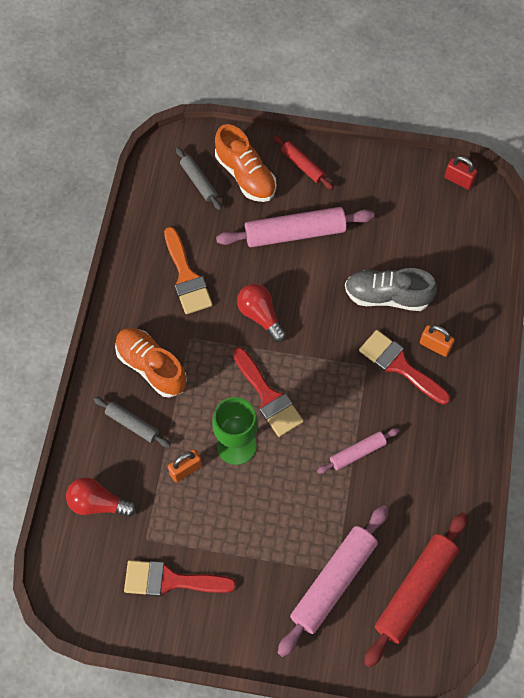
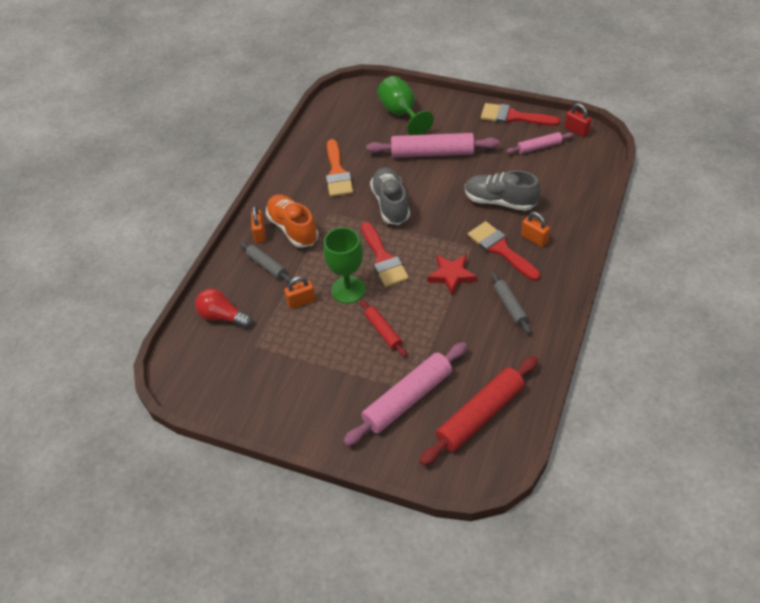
camera: 15 degrees right, 15 degrees down
red brush [124,560,236,596] -> red brush moved to [481,103,560,126]
grey rolling pin [176,147,222,210] -> grey rolling pin moved to [491,272,531,334]
orange shoe [215,124,276,202] -> green goblet [377,76,434,135]
red light bulb [237,284,286,342] -> grey shoe [370,167,410,225]
red rolling pin [274,135,334,190] -> red rolling pin moved to [360,300,407,357]
pink rolling pin [317,428,399,474] -> pink rolling pin moved to [506,132,573,154]
none -> orange padlock [251,206,266,243]
none -> red star [427,255,477,296]

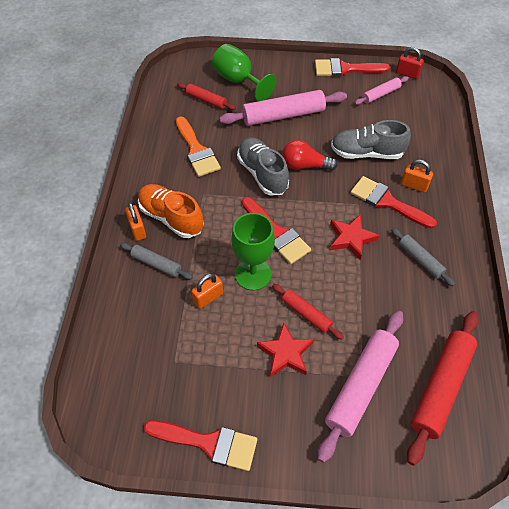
camera: 20 degrees left, 5 degrees up
red light bulb [195,288,252,328] -> red light bulb moved to [282,140,338,171]
none -> red brush [144,420,257,471]
none -> red rolling pin [177,83,236,110]
none -> red star [257,323,314,377]

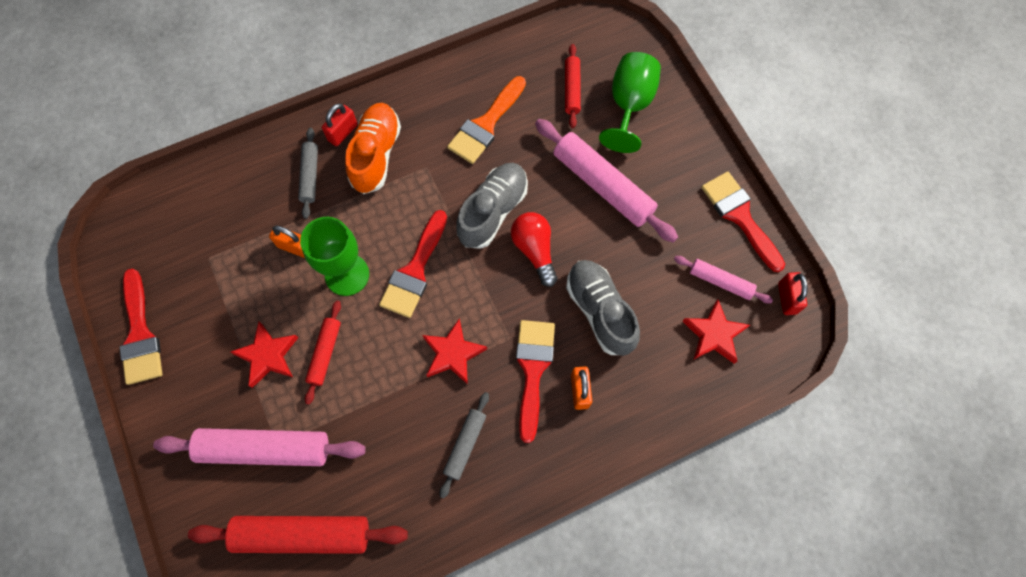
camera: 60 degrees right, 15 degrees up
orange padlock [125,203,146,241] -> red padlock [322,103,358,146]
none -> red star [682,300,750,364]

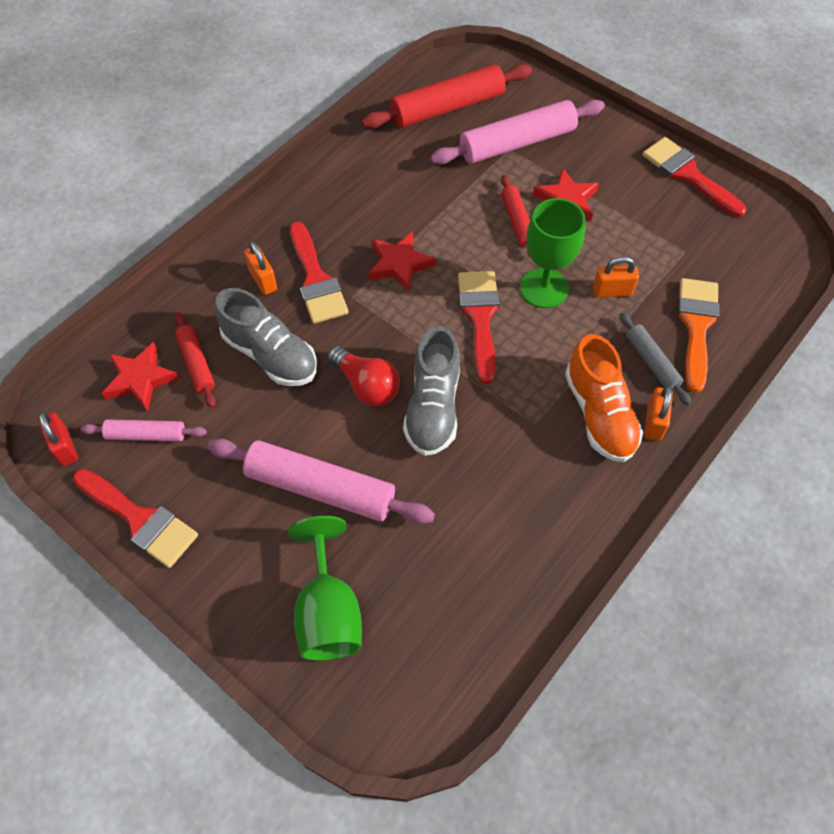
camera: 155 degrees right, 10 degrees down
red padlock [322,103,358,146] -> orange padlock [644,386,673,441]
grey rolling pin [440,392,489,499] -> none
orange brush [447,76,526,164] -> orange brush moved to [678,278,720,393]
red rolling pin [565,44,581,128] -> red rolling pin moved to [175,313,216,408]

